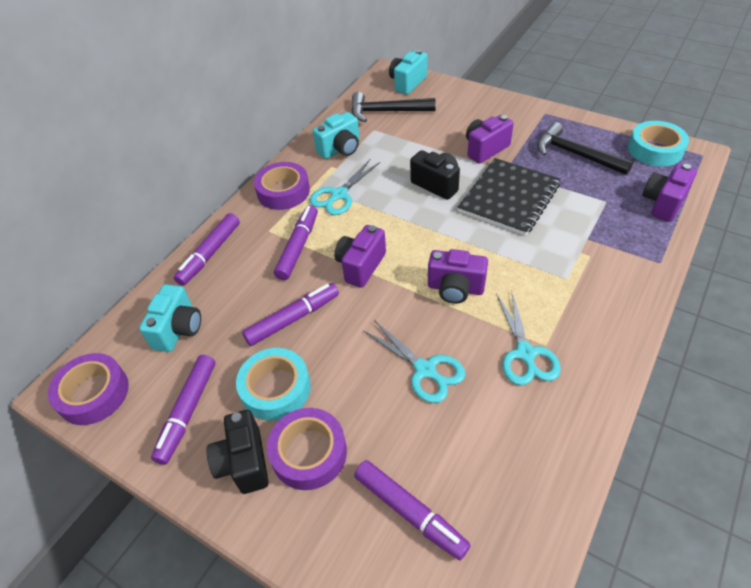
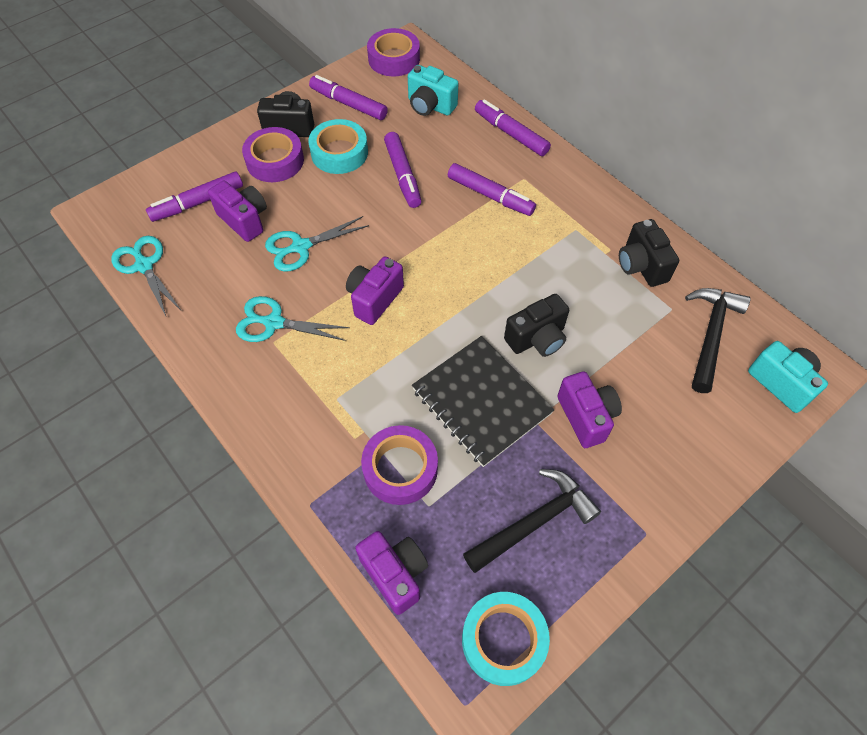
camera: 105 degrees right, 10 degrees up
purple tape [254,162,310,210] -> purple tape moved to [361,425,438,505]
turquoise scissors [310,159,380,215] -> turquoise scissors moved to [111,236,181,316]
turquoise camera [313,112,360,159] -> black camera [619,219,679,287]
purple camera [334,225,386,288] -> purple camera moved to [208,181,267,242]

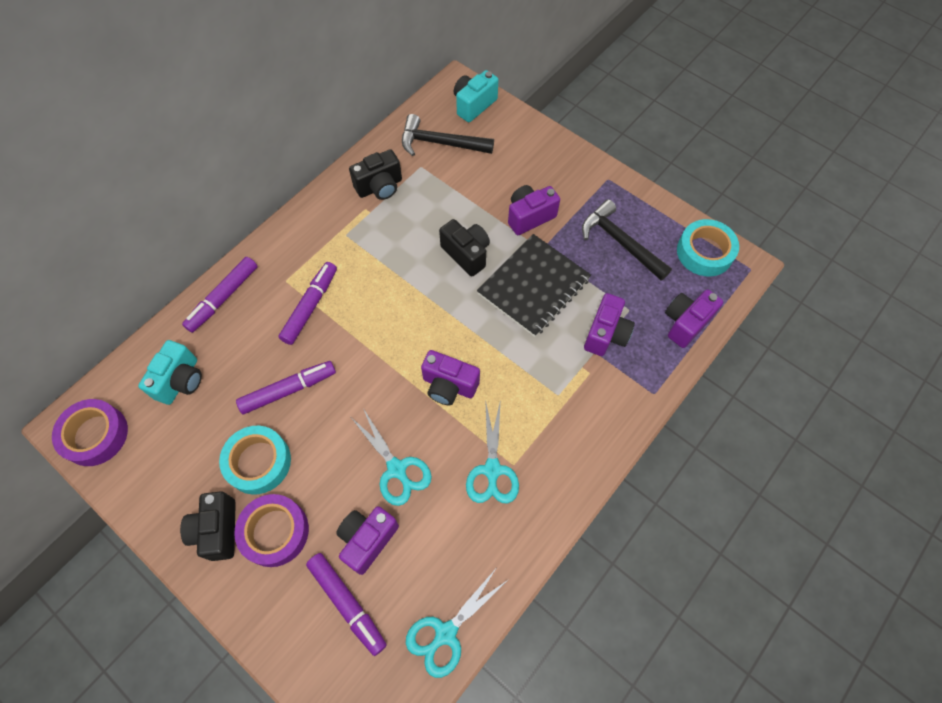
camera: 100 degrees left, 5 degrees up
purple marker [309,75,388,120] -> none
purple tape [361,425,438,505] -> purple camera [584,293,635,356]

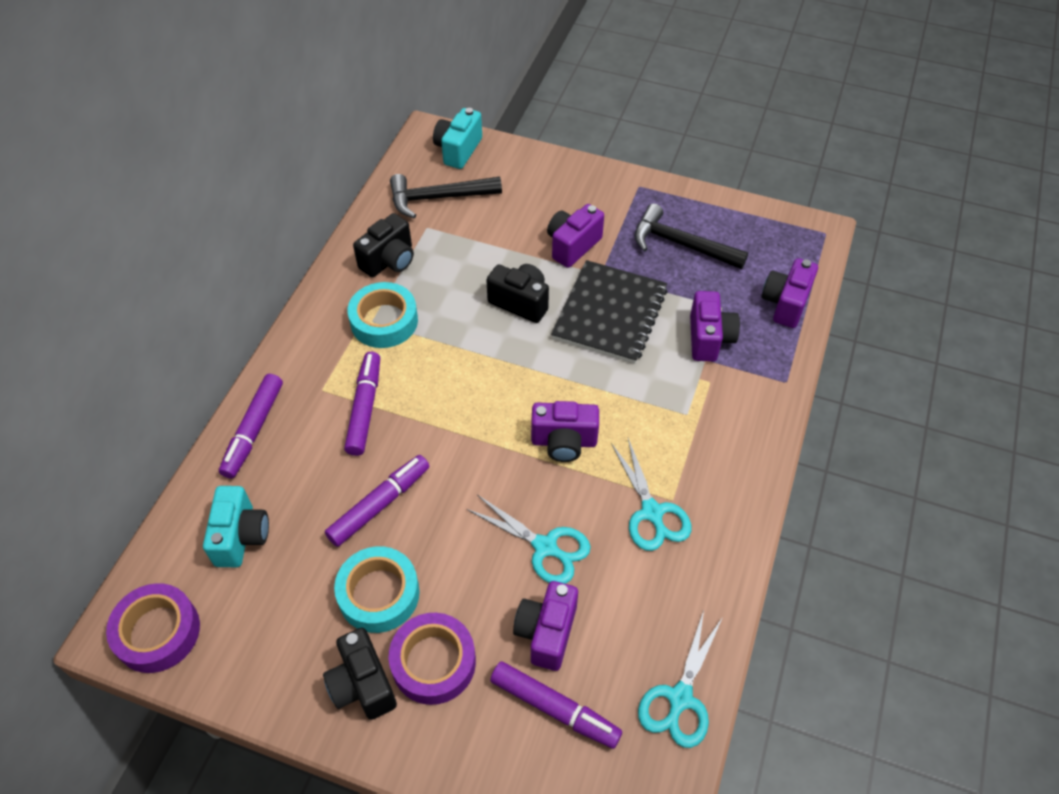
camera: 20 degrees left, 10 degrees down
turquoise tape [677,219,739,277] -> turquoise tape moved to [348,282,418,348]

